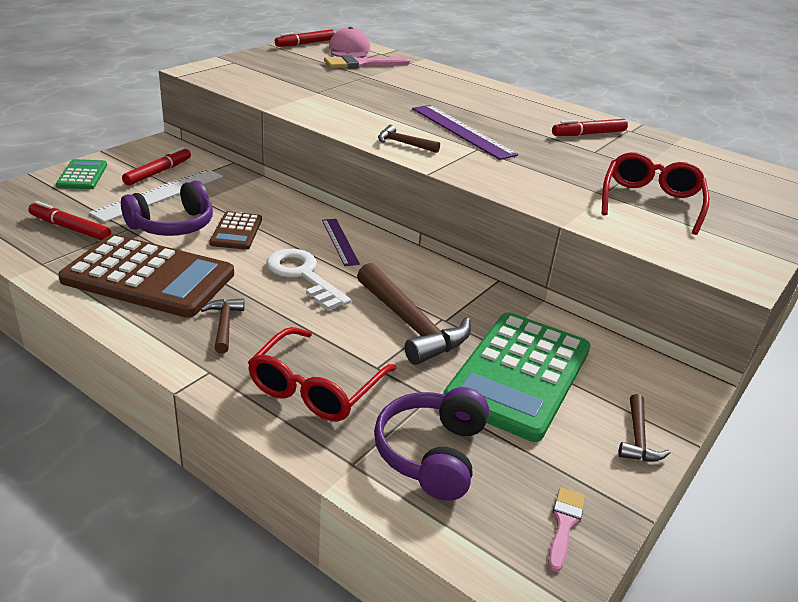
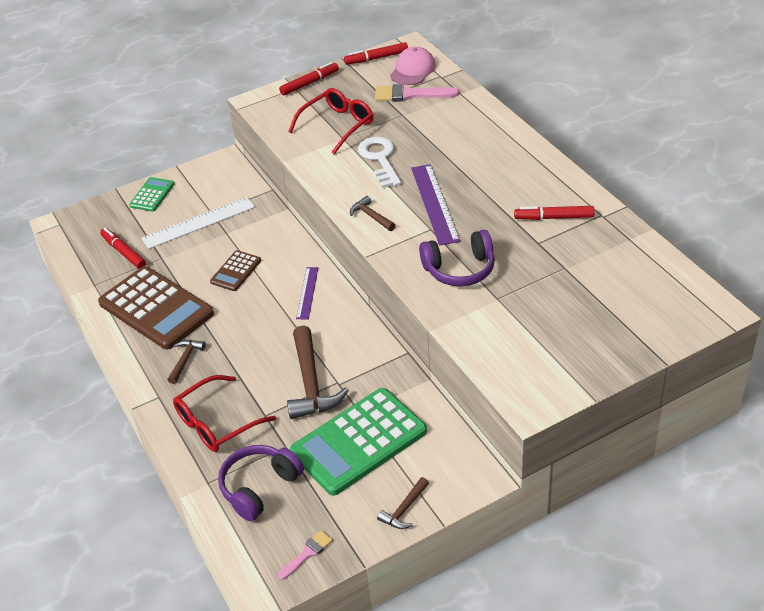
camera: 30 degrees right, 10 degrees up
purple headphones [121,180,213,236] -> purple headphones moved to [419,230,495,286]
red marker [122,147,191,186] -> red marker moved to [279,62,339,96]
white key [266,249,351,311] -> white key moved to [358,137,401,188]
red glasses [602,152,709,235] -> red glasses moved to [288,88,373,155]

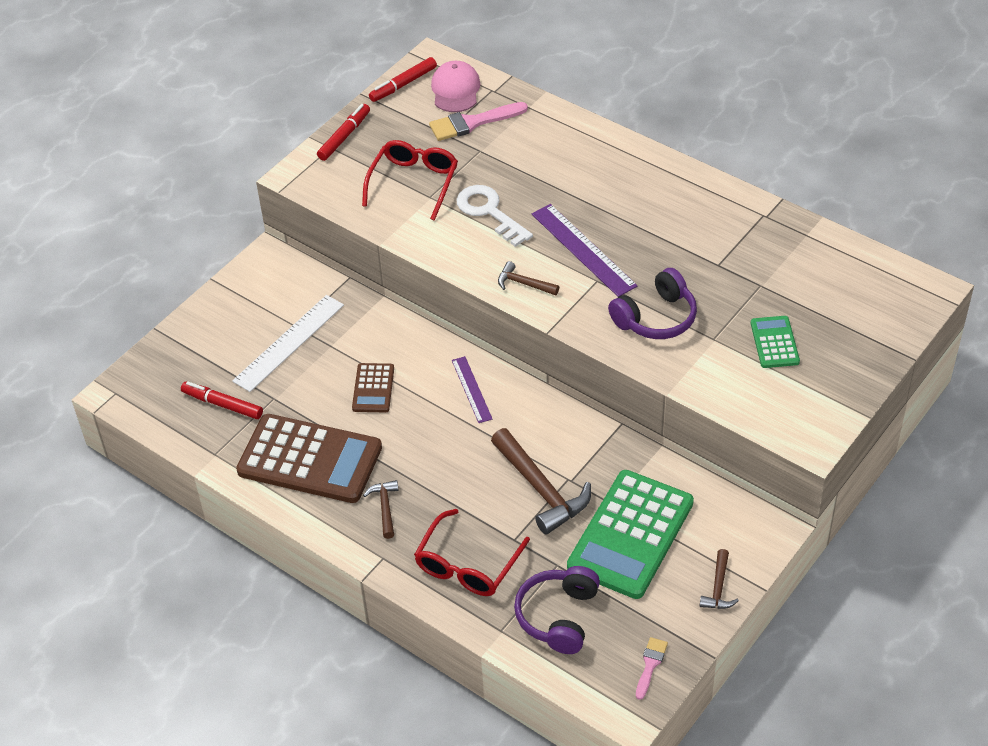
camera: 25 degrees left, 5 degrees up
green calculator [129,177,174,212] -> green calculator moved to [751,316,800,368]
red marker [514,206,595,220] -> none

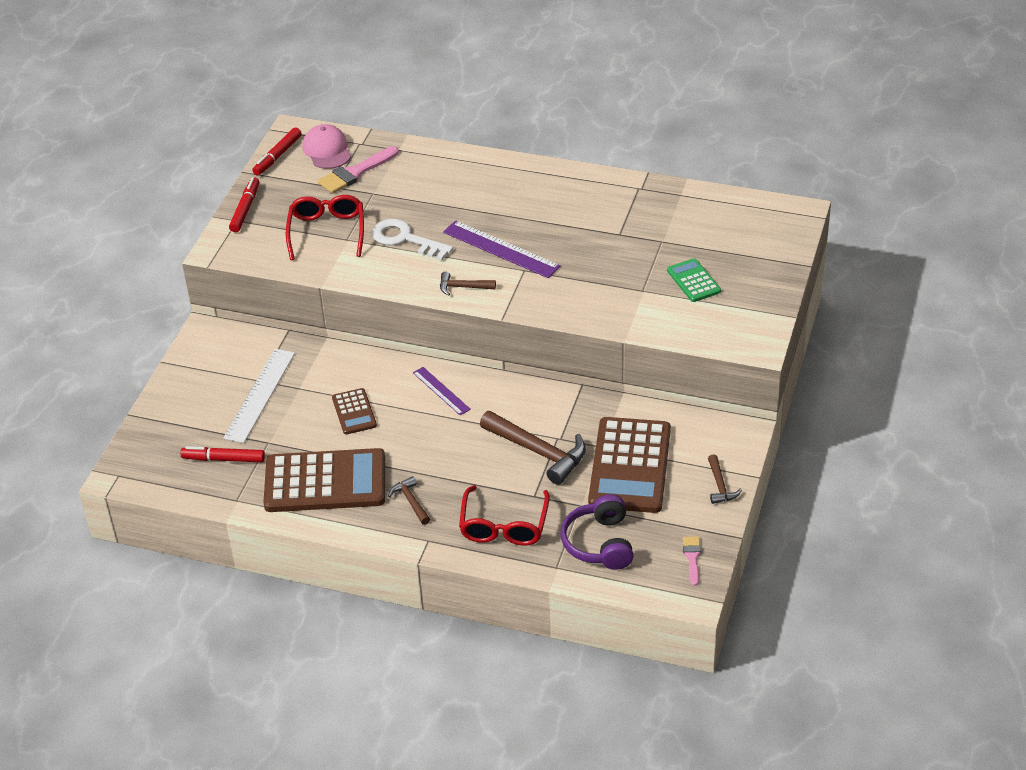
camera: 20 degrees left, 5 degrees down
green calculator [567,470,694,599] -> brown calculator [588,417,671,513]
purple headphones [608,268,697,339] -> none

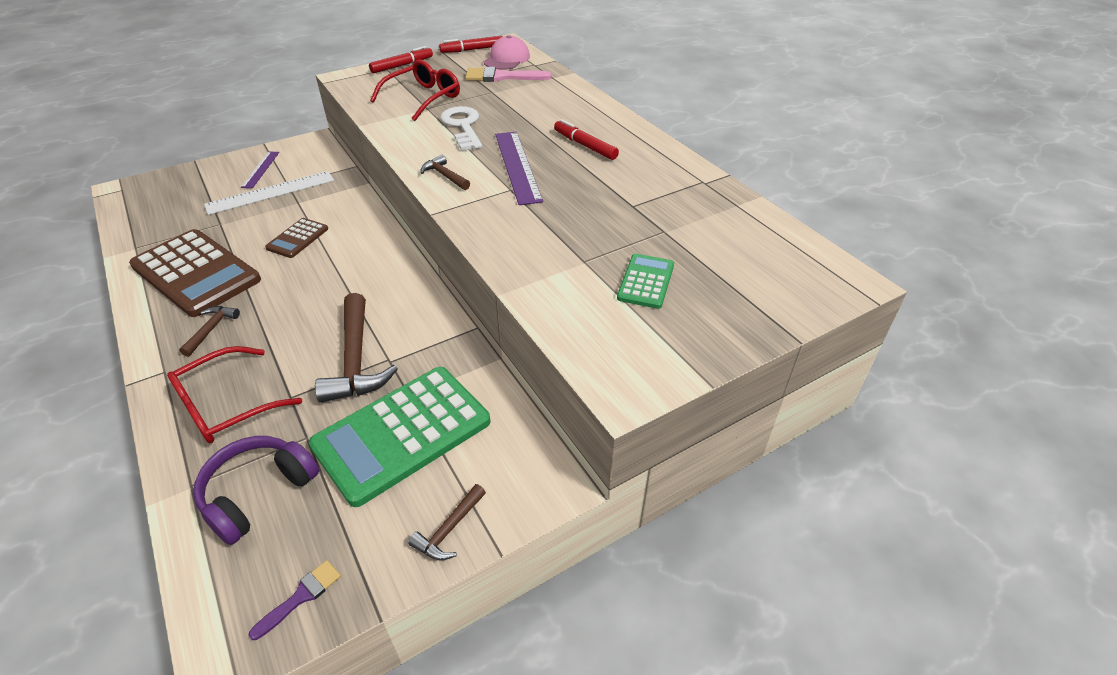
camera: 40 degrees right, 0 degrees up
red marker [180,446,265,462] -> red marker moved to [554,119,619,160]
purple ruler [413,367,471,415] -> purple ruler moved to [241,151,279,188]
brown calculator [588,417,671,513] -> green calculator [309,367,490,507]
pink brush [683,537,701,586] -> purple brush [248,560,341,640]

